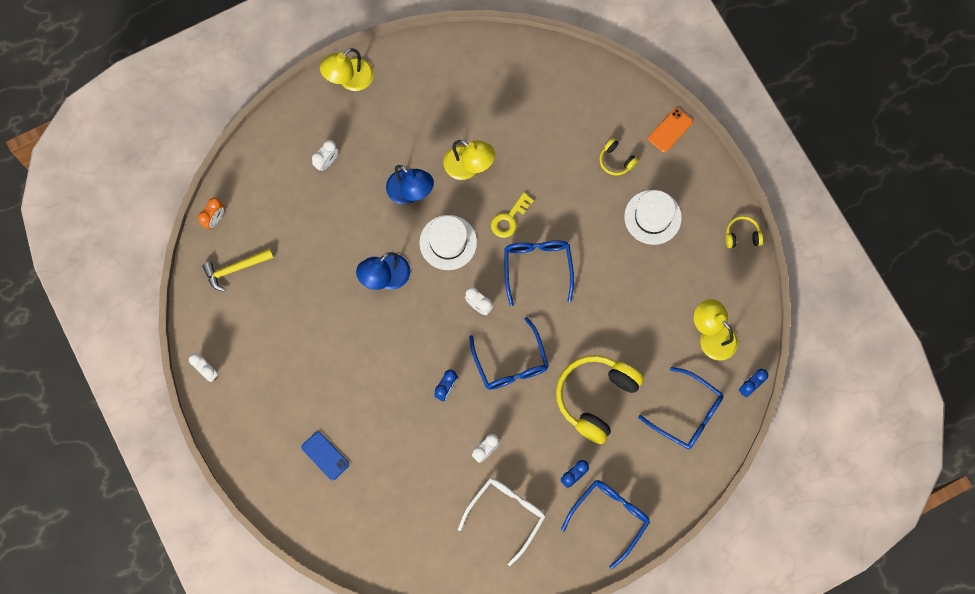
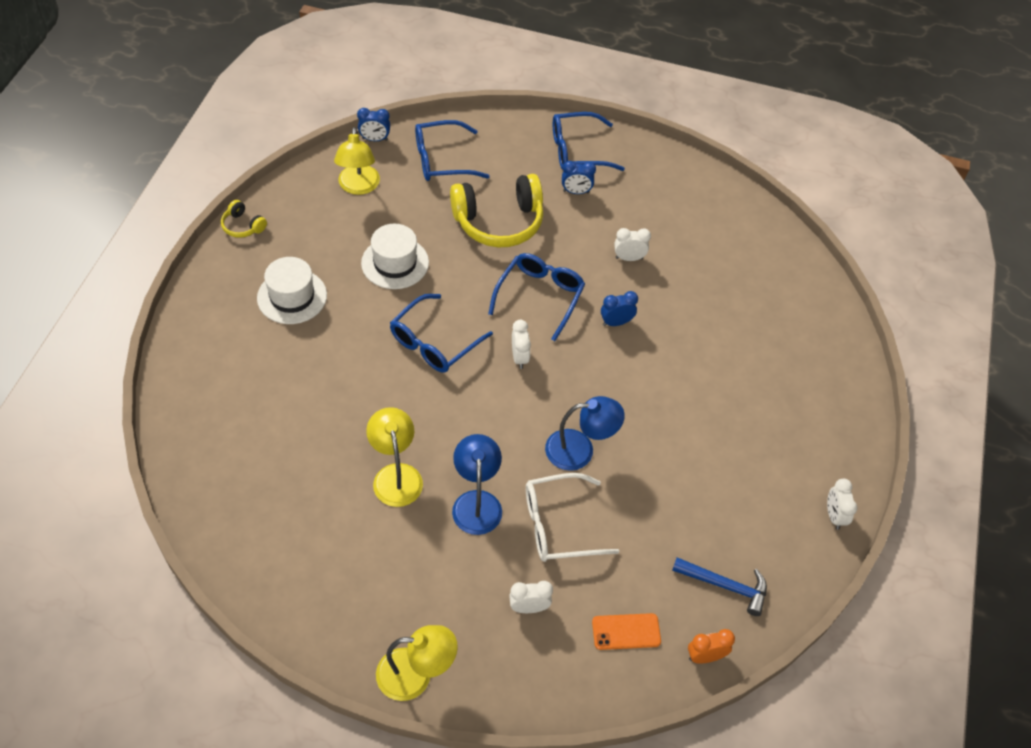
camera: 140 degrees left, 20 degrees down
yellow hammer [202,249,273,292] -> blue hammer [672,557,767,616]
blue phone [301,431,349,480] -> none
white hat [419,215,477,270] -> white hat moved to [361,224,429,289]
white glasses [458,478,545,566] -> white glasses moved to [526,473,620,562]
yellow key [491,193,534,238] -> none
yellow headphones [600,138,638,176] -> none
blue glasses [638,367,724,449] -> blue glasses turned 90 degrees counterclockwise [415,120,490,181]
orange phone [648,108,693,153] -> orange phone moved to [592,613,661,650]

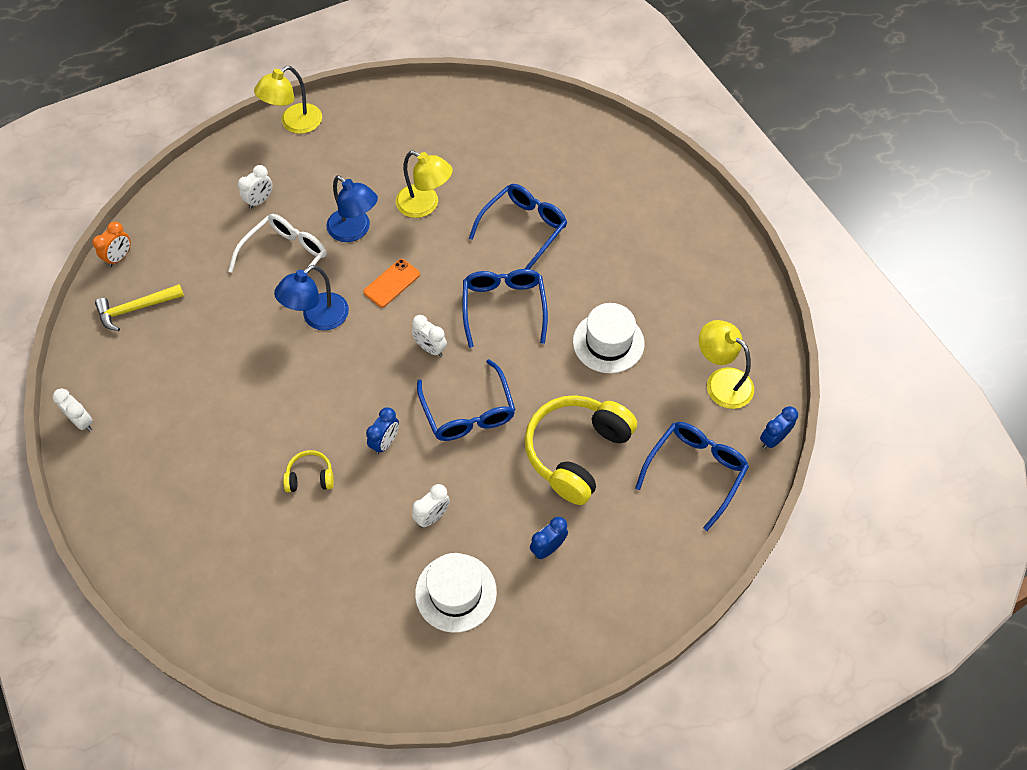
camera: 140 degrees right, 5 degrees up
yellow headphones [221,200,267,238] -> yellow headphones moved to [283,450,334,492]
white hat [257,257,327,324] -> white hat moved to [415,553,497,633]
blue glasses [553,112,625,171] -> blue glasses moved to [469,184,567,269]
orange phone [592,613,661,650] -> orange phone moved to [363,259,420,307]
blue hammer [672,557,767,616] -> yellow hammer [95,284,184,331]

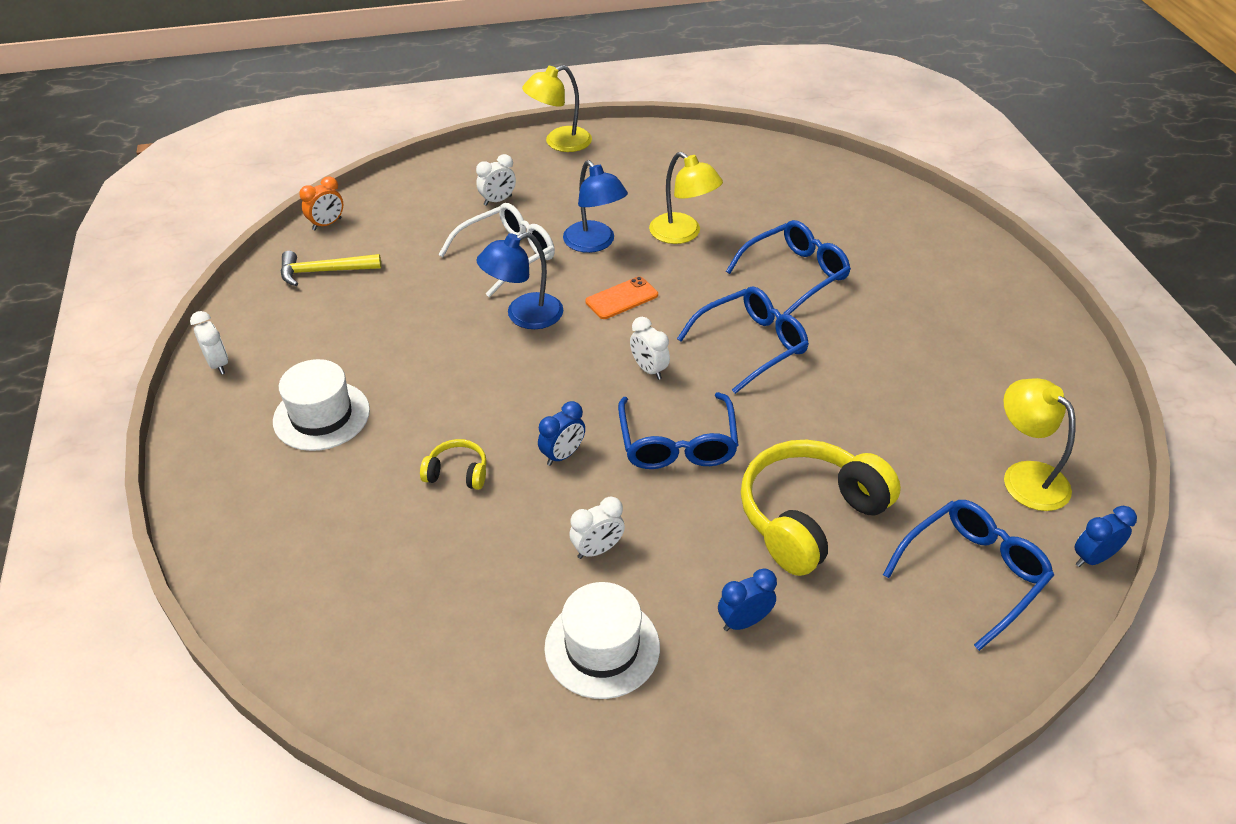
camera: 15 degrees right, 15 degrees down
blue glasses [462,269,548,348] -> blue glasses turned 45 degrees clockwise [677,286,809,394]
white hat [573,303,645,373] -> white hat moved to [273,359,370,451]

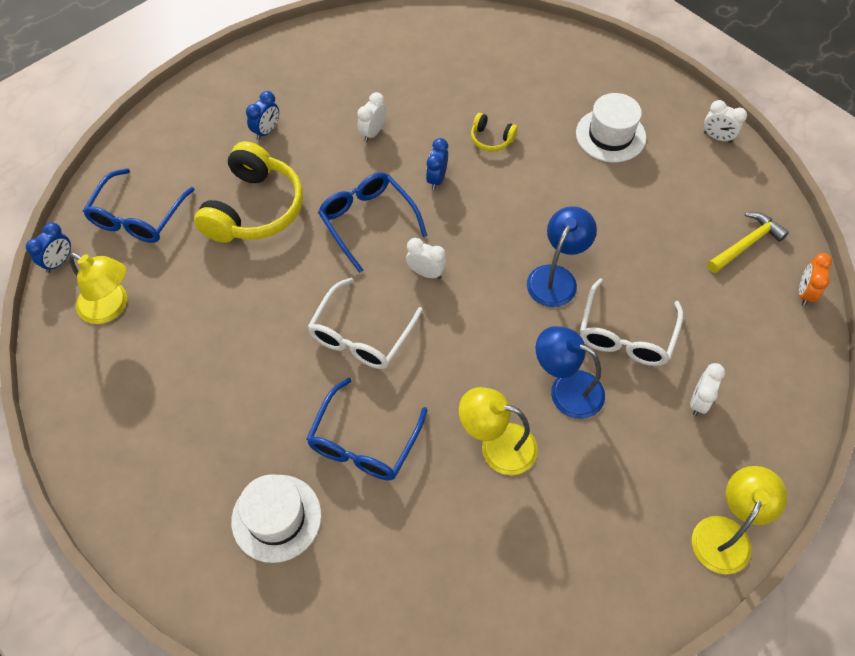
camera: 150 degrees right, 15 degrees up
yellow headphones [420,439,487,490] -> yellow headphones turned 45 degrees clockwise [471,113,518,152]
white hat [544,582,660,699] -> white hat moved to [231,474,322,563]
orange phone [586,276,658,319] -> none
blue glasses [677,286,809,394] -> white glasses [308,278,423,369]

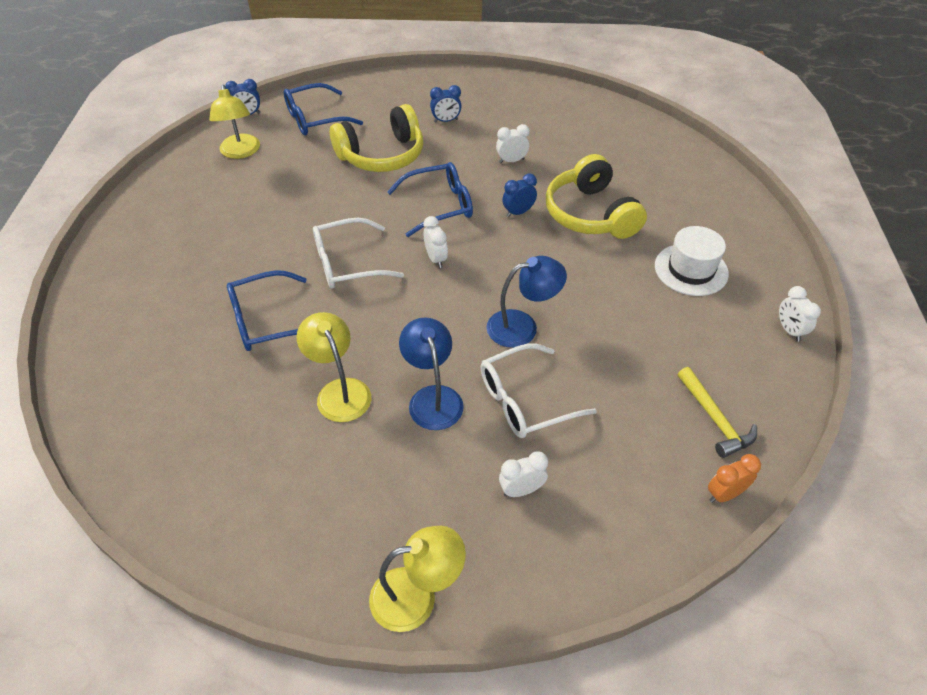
camera: 45 degrees right, 10 degrees down
white hat [231,474,322,563] -> none
blue glasses [318,172,427,273] -> blue glasses turned 60 degrees clockwise [387,162,473,237]
yellow headphones [471,113,518,152] -> yellow headphones [546,154,647,239], size x2.21
yellow hammer [707,212,789,273] -> yellow hammer turned 60 degrees clockwise [678,367,757,458]

